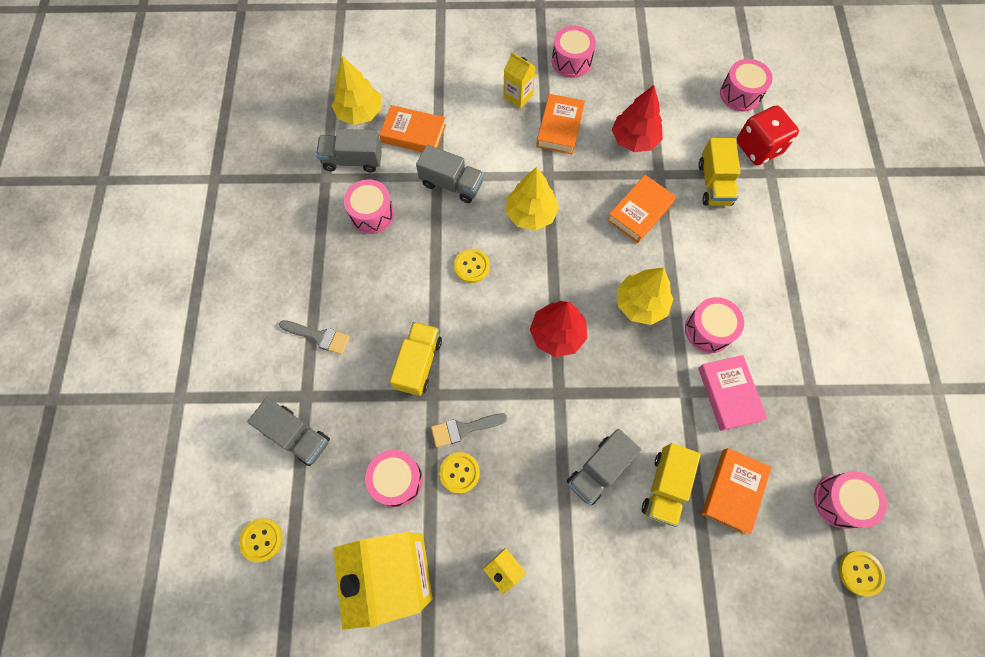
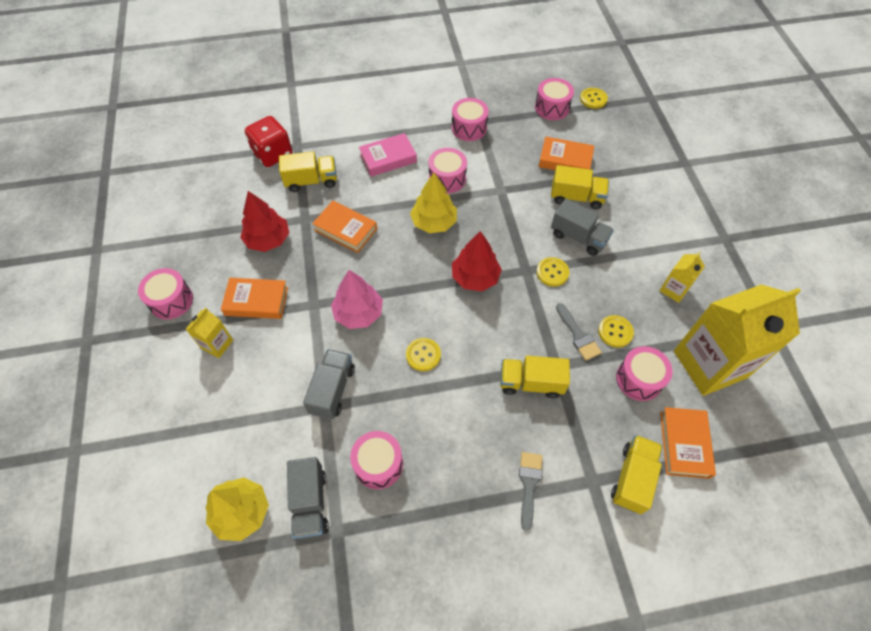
camera: 100 degrees left, 10 degrees down
yellow button [239,518,283,562] -> yellow button moved to [536,257,570,287]
grey truck [247,398,330,466] -> yellow truck [611,435,663,514]
orange book [379,105,446,152] -> orange book moved to [660,407,716,479]
yellow tree [506,167,559,231] -> pink tree [331,270,383,329]
pink book [698,355,767,431] -> pink book moved to [359,133,417,177]
pink drum [720,59,772,112] -> pink drum moved to [451,98,489,141]

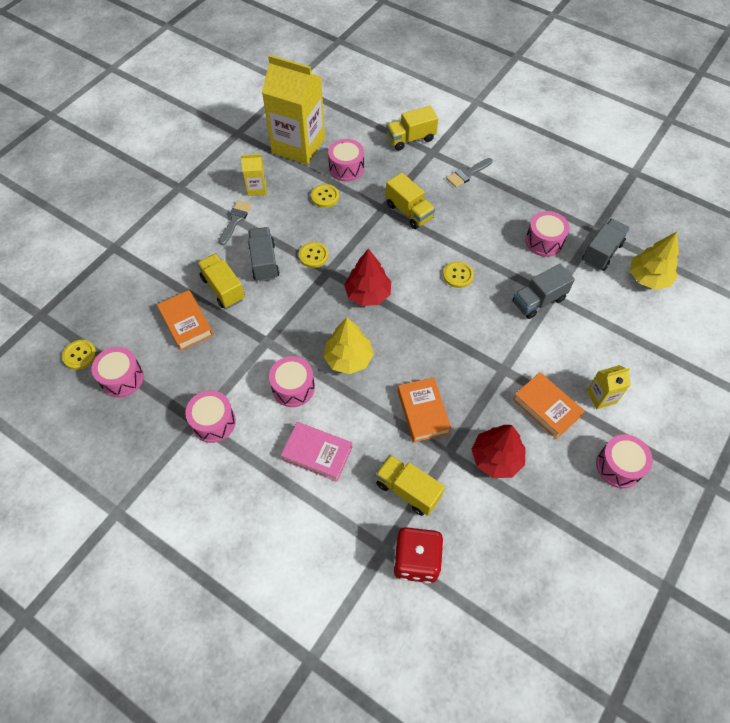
camera: 135 degrees left, 0 degrees up
pink tree [331,270,383,329] -> none
grey brush [556,303,602,361] -> grey brush moved to [219,201,252,245]
orange book [660,407,716,479] -> none

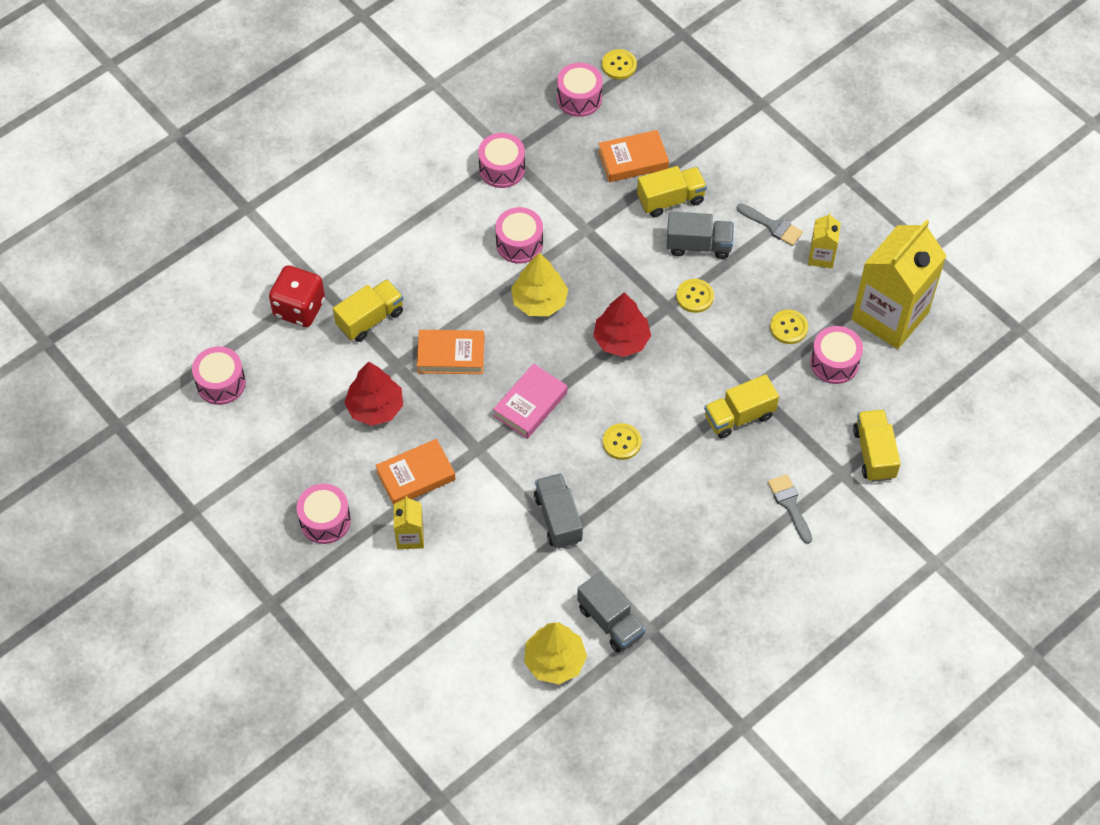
camera: 105 degrees right, 0 degrees up
pink book [281,422,352,482] -> pink book moved to [493,364,567,439]
pink drum [525,211,570,257] -> pink drum moved to [192,346,246,405]

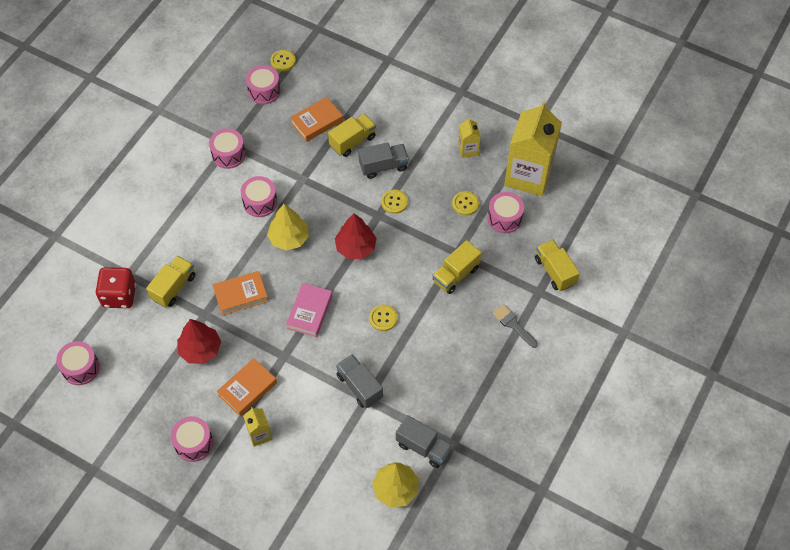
camera: 20 degrees left, 0 degrees up
grey brush [737,204,803,246] -> none

